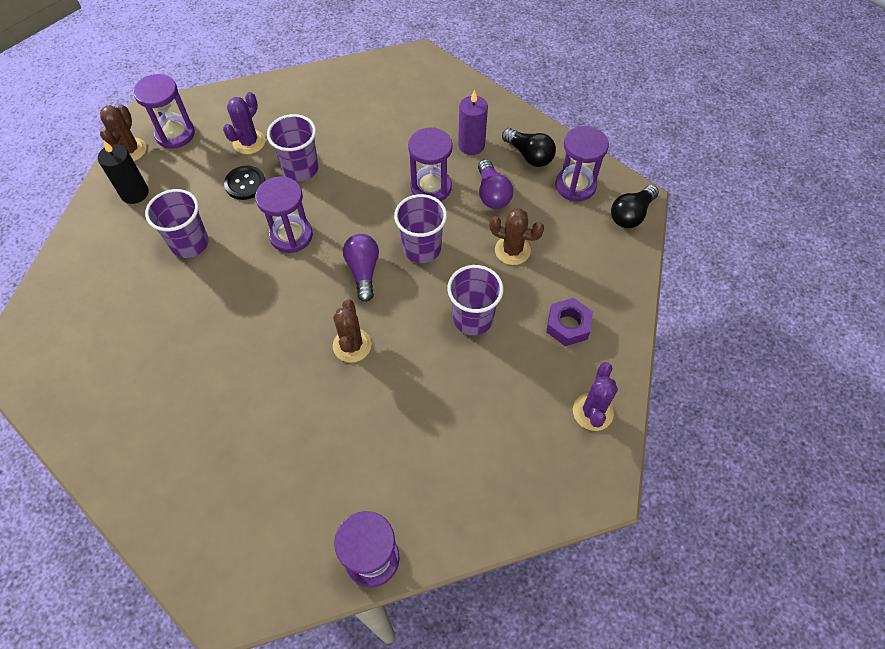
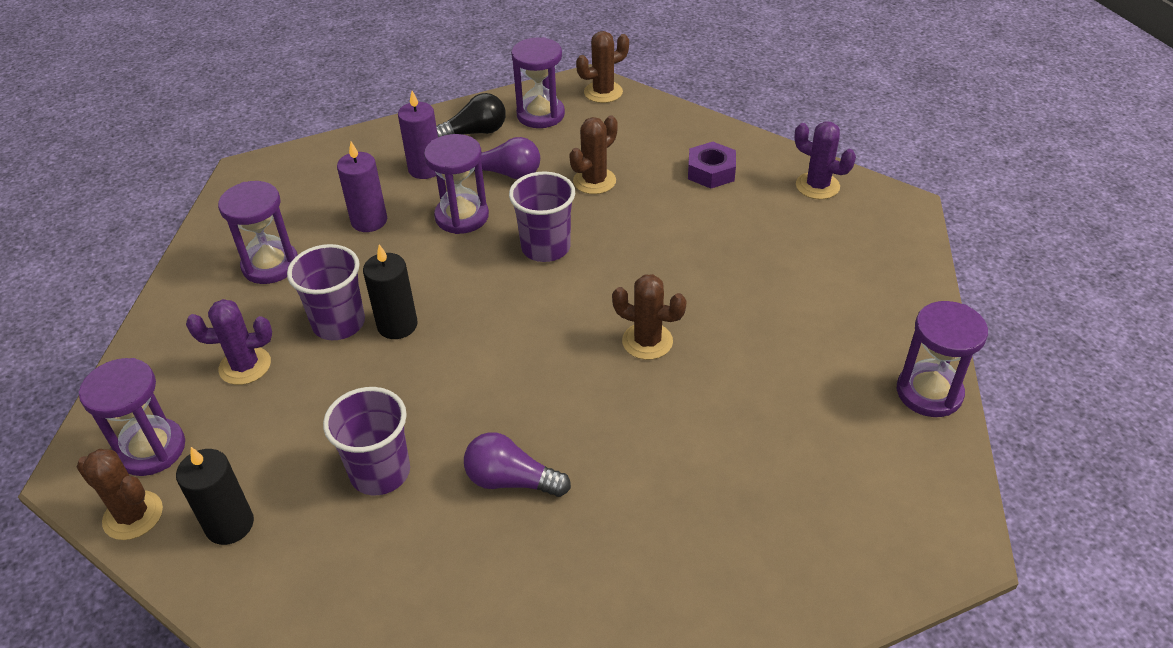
camera: 65 degrees left, 15 degrees down
purple cactus [223,92,265,154] -> purple cactus turned 60 degrees counterclockwise [186,299,272,385]
black button [224,166,266,200] -> none
purple hourglass [255,176,313,253] -> purple hourglass moved to [218,181,298,284]
purple light bulb [343,234,379,302] -> purple light bulb moved to [464,432,571,497]
purple cup [447,265,503,335] -> none
black light bulb [611,185,659,228] -> brown cactus [576,31,629,103]
none -> purple candle [337,142,387,232]
none -> black candle [363,244,418,339]

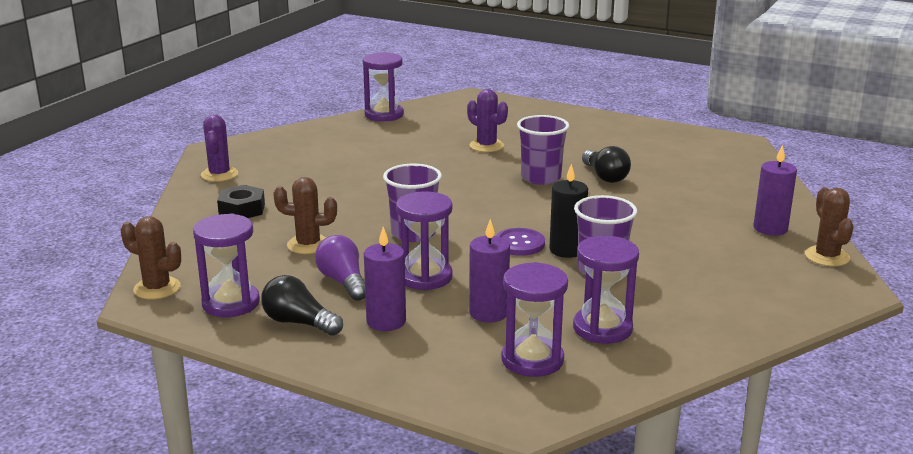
camera: 130 degrees left, 20 degrees down
purple hourglass [79,358,185,476] -> purple hourglass moved to [501,262,568,377]
black candle [176,447,254,545] -> purple candle [753,145,797,236]
purple cactus [186,299,272,385] -> purple cactus moved to [467,89,508,152]
purple cup [323,387,410,495] -> purple cup moved to [517,115,569,185]
purple light bulb [464,432,571,497] -> black light bulb [582,146,631,183]
brown cactus [612,274,687,360] -> none
purple nut [688,142,736,188] -> black nut [217,185,265,218]
none -> purple button [496,228,545,256]

